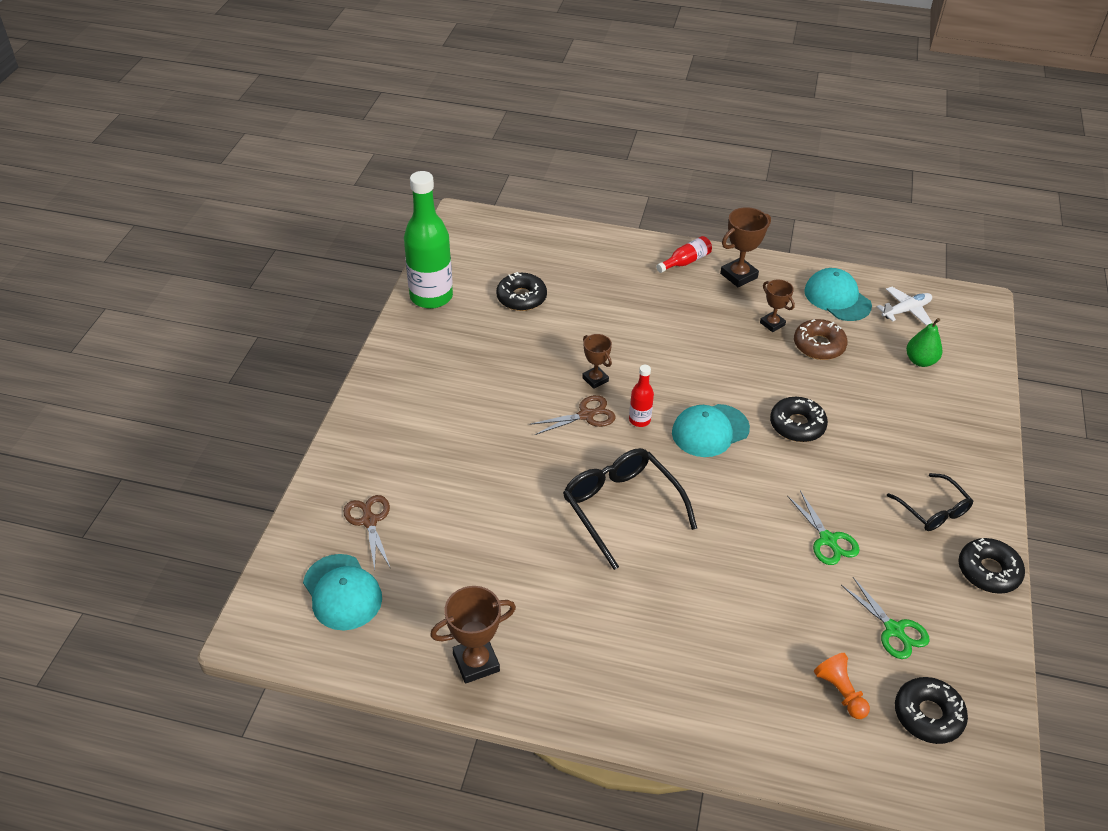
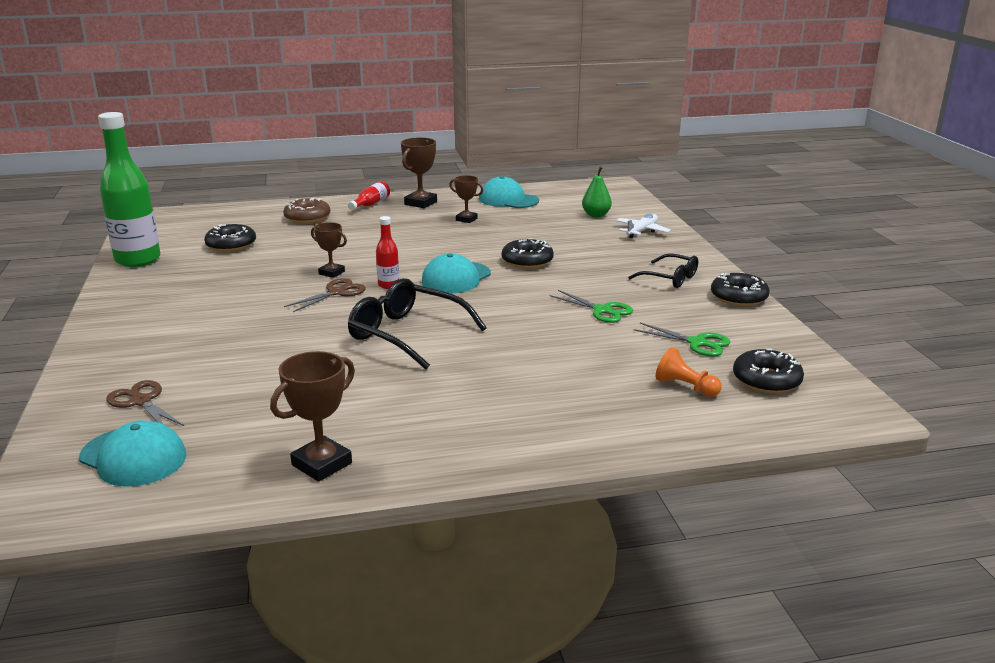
camera: 25 degrees left, 20 degrees down
brown donut [794,319,848,360] -> brown donut moved to [283,197,331,224]
white plane [877,287,932,325] -> white plane moved to [616,213,671,238]

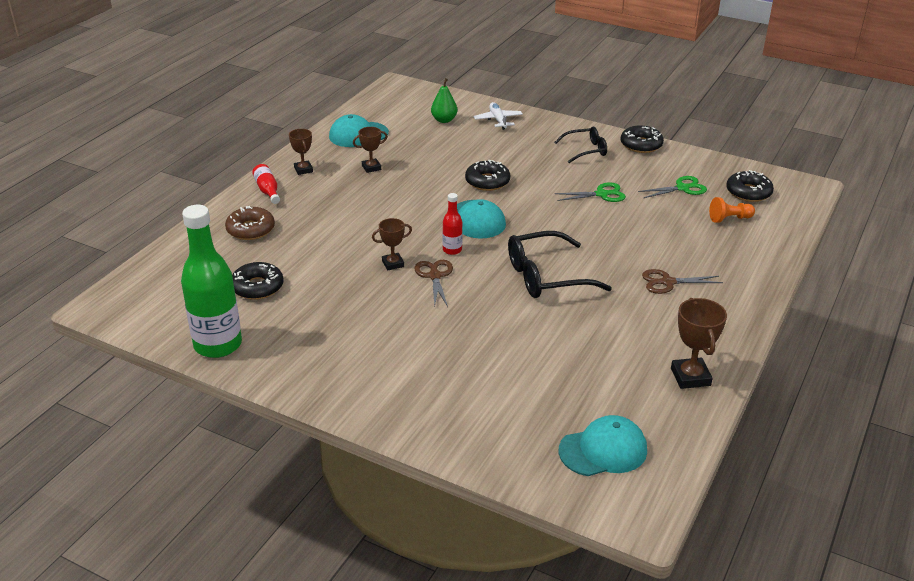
camera: 50 degrees left, 10 degrees up
brown scissors [106,380,184,426] -> brown scissors moved to [642,269,723,294]
brown trophy [401,137,437,208] -> brown trophy [289,129,313,175], size x0.65

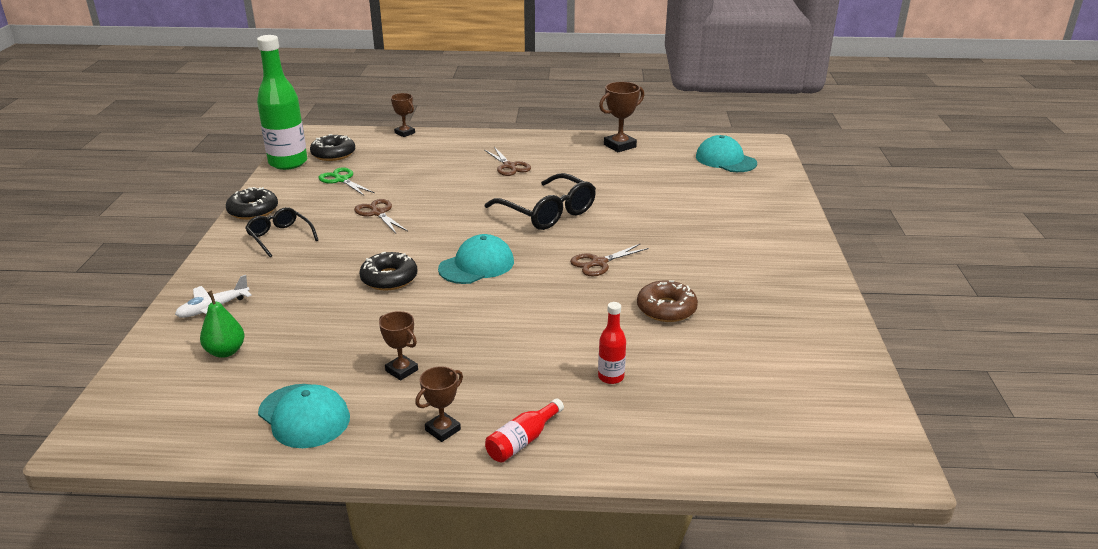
camera: 115 degrees left, 5 degrees down
green bottle [181,205,242,358] -> green bottle moved to [257,35,307,170]
brown donut [225,206,275,240] -> brown donut moved to [637,280,698,322]
black donut [232,262,283,300] -> none
brown trophy [372,218,412,270] -> brown trophy moved to [391,93,415,137]
red bottle [442,193,462,255] -> red bottle moved to [598,302,626,384]
green scissors [554,182,626,202] -> brown scissors [354,199,408,233]
orange pawn [709,197,755,223] -> none

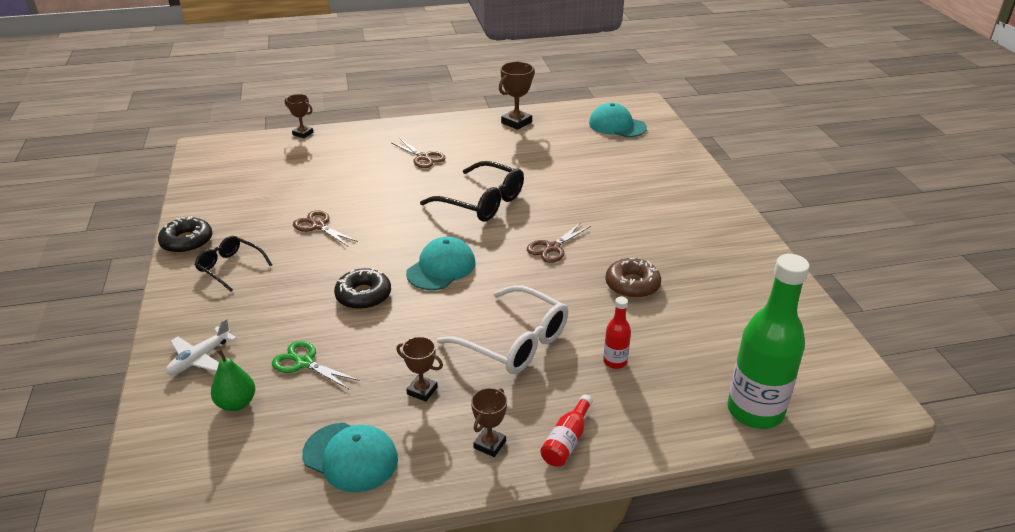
camera: 15 degrees left, 5 degrees up
green bottle [257,35,307,170] -> green bottle moved to [727,254,810,429]
black donut [310,134,355,161] -> none
green scissors [318,167,375,195] -> green scissors moved to [272,341,359,389]
none -> white glasses [437,285,568,374]

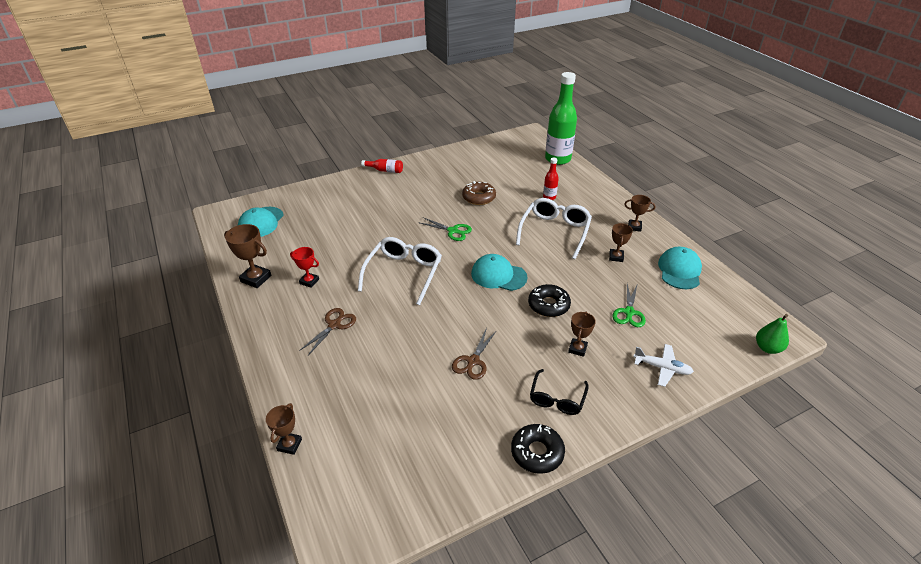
camera: 105 degrees left, 5 degrees up
green pear [211,348,255,411] -> green pear moved to [756,314,789,354]
black glasses [420,161,524,222] -> white glasses [358,237,442,305]
brown scissors [527,223,591,263] -> green scissors [418,217,472,241]
red bottle [540,394,593,467] -> red bottle moved to [361,159,403,173]
none -> red trophy [290,247,319,288]
none -> brown trophy [568,312,596,357]

